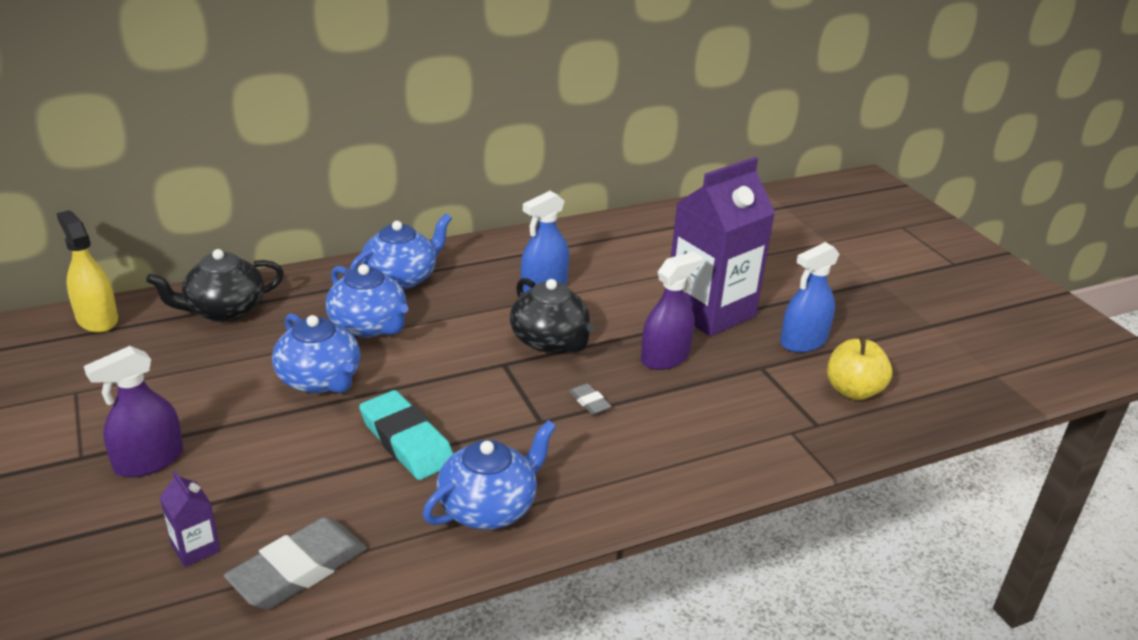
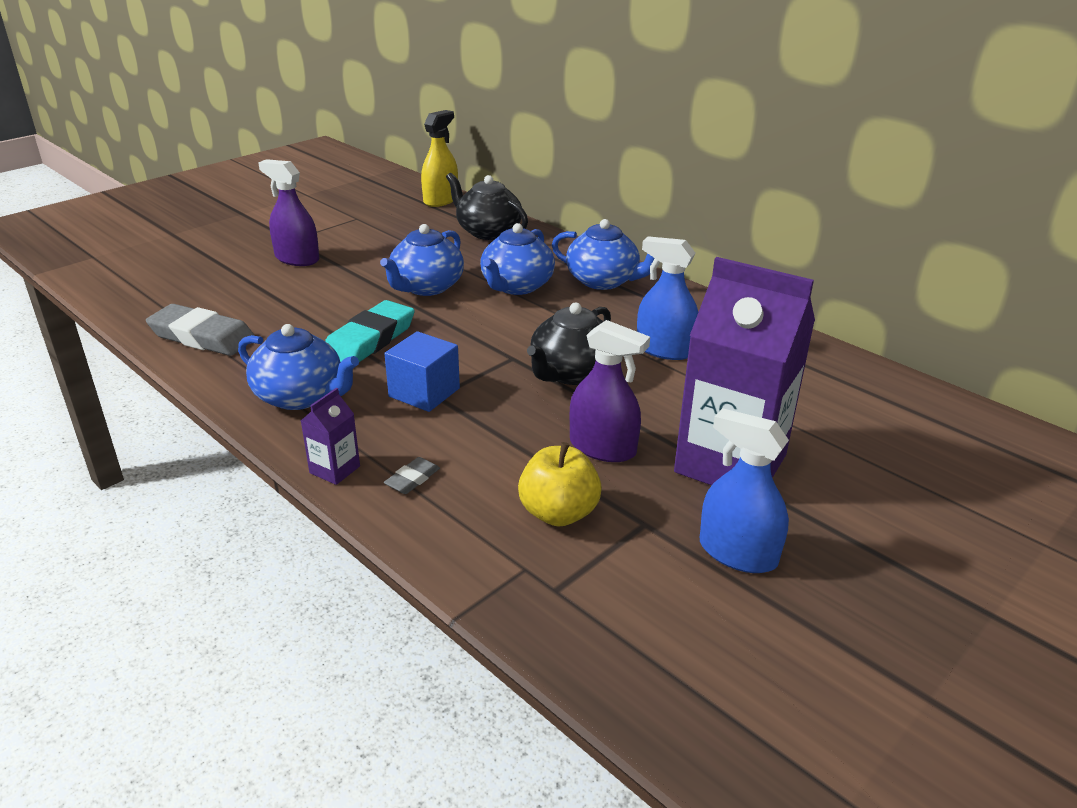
camera: 70 degrees right, 0 degrees up
purple carton [160,471,220,567] -> purple carton moved to [301,388,360,485]
grey eraser [569,383,612,415] -> grey eraser moved to [384,457,440,494]
yellow apple [827,336,892,400] -> yellow apple moved to [518,442,602,526]
none -> blue cube [384,331,460,412]

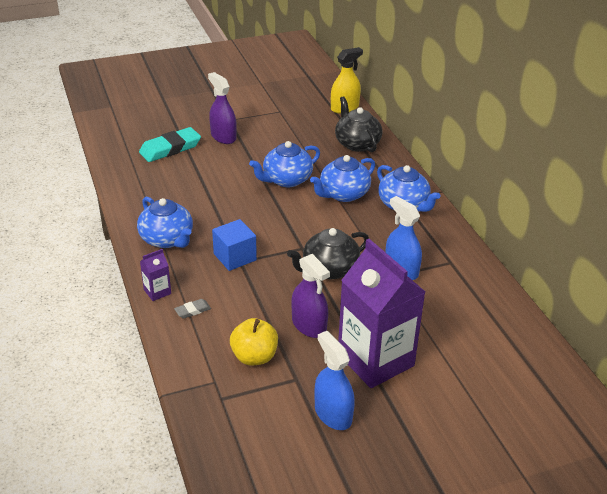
camera: 25 degrees right, 5 degrees up
grey eraser [146,304,255,356] -> none
turquoise eraser [325,300,415,362] -> turquoise eraser moved to [139,127,201,162]

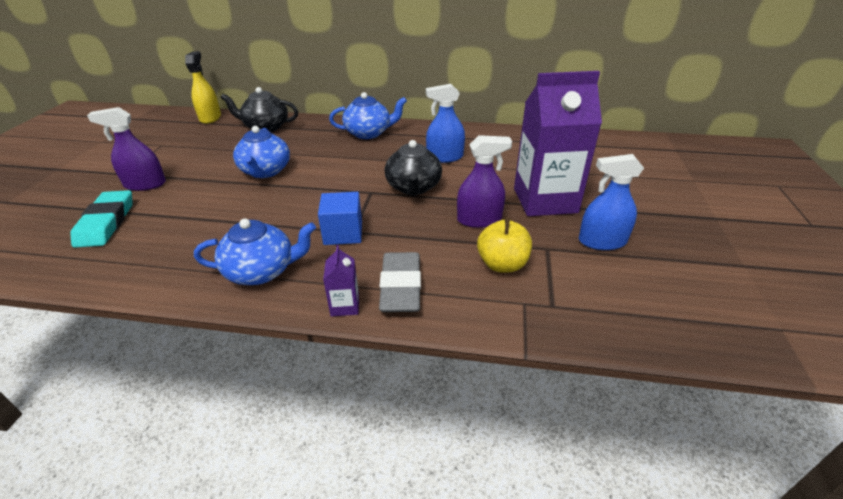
camera: 60 degrees left, 0 degrees up
grey eraser [174,299,211,319] -> grey eraser [379,252,421,312], size x2.18
blue teapot [310,155,375,202] -> none

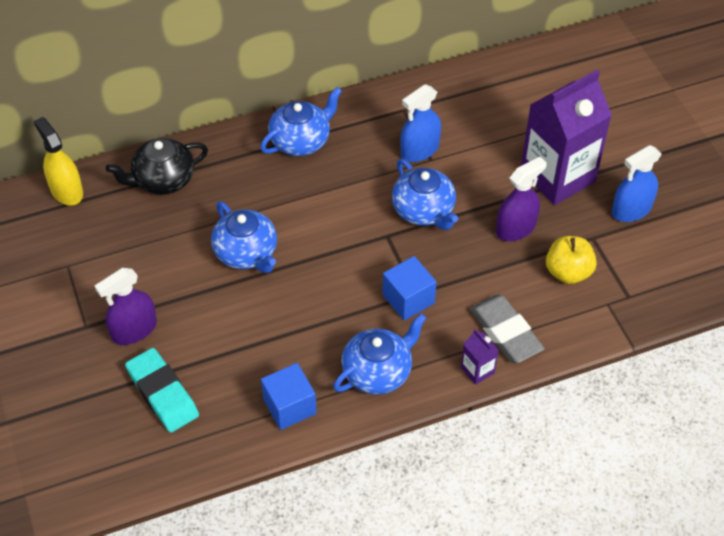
camera: 30 degrees left, 15 degrees up
black teapot [385,140,442,196] -> blue teapot [392,159,458,230]
none -> blue cube [261,363,317,430]

